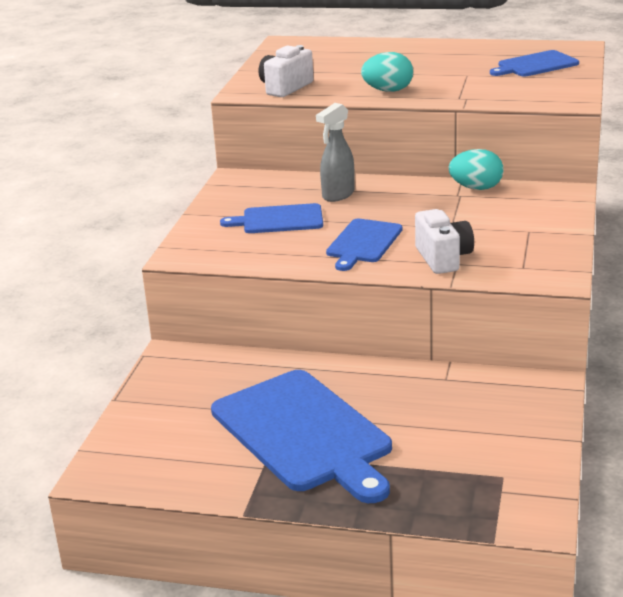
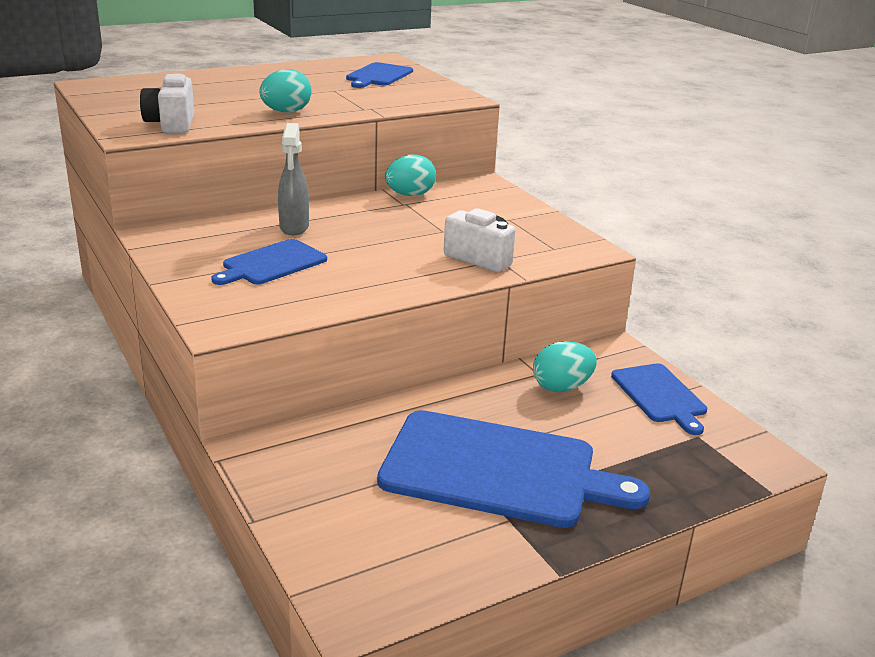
camera: 45 degrees left, 0 degrees up
blue cutting board [326,219,403,271] -> blue cutting board moved to [611,363,707,435]
none -> turquoise egg [533,341,597,392]

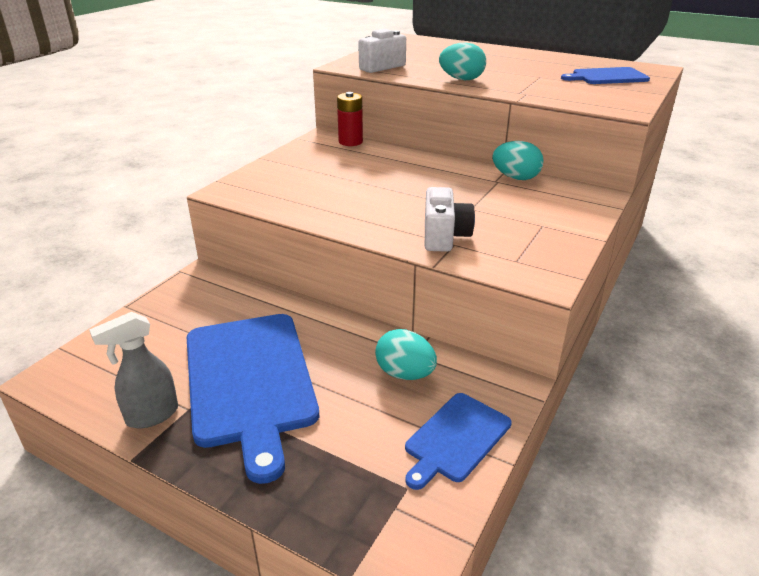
camera: 60 degrees right, 5 degrees up
blue cutting board [211,239,327,285] -> none
grey spray bottle [278,123,309,236] -> grey spray bottle moved to [89,312,178,428]
none -> red battery [337,92,363,146]

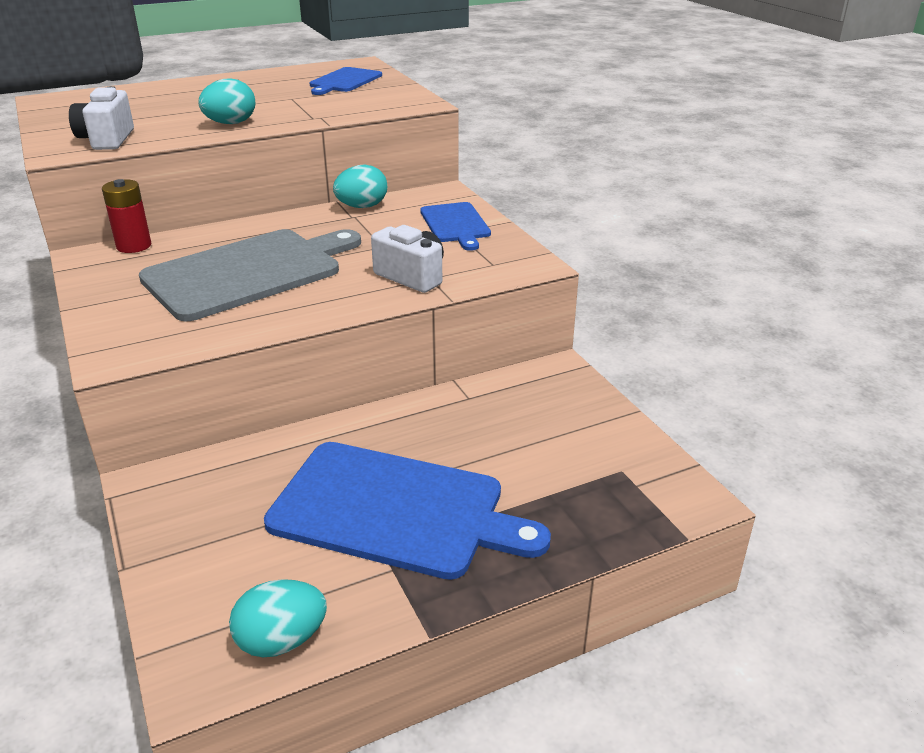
camera: 55 degrees left, 0 degrees up
grey spray bottle [89,312,178,428] -> none
turquoise egg [375,329,437,380] -> turquoise egg moved to [229,579,327,657]
blue cutting board [405,393,512,490] -> blue cutting board moved to [420,202,491,251]
none -> grey cutting board [139,229,361,321]

